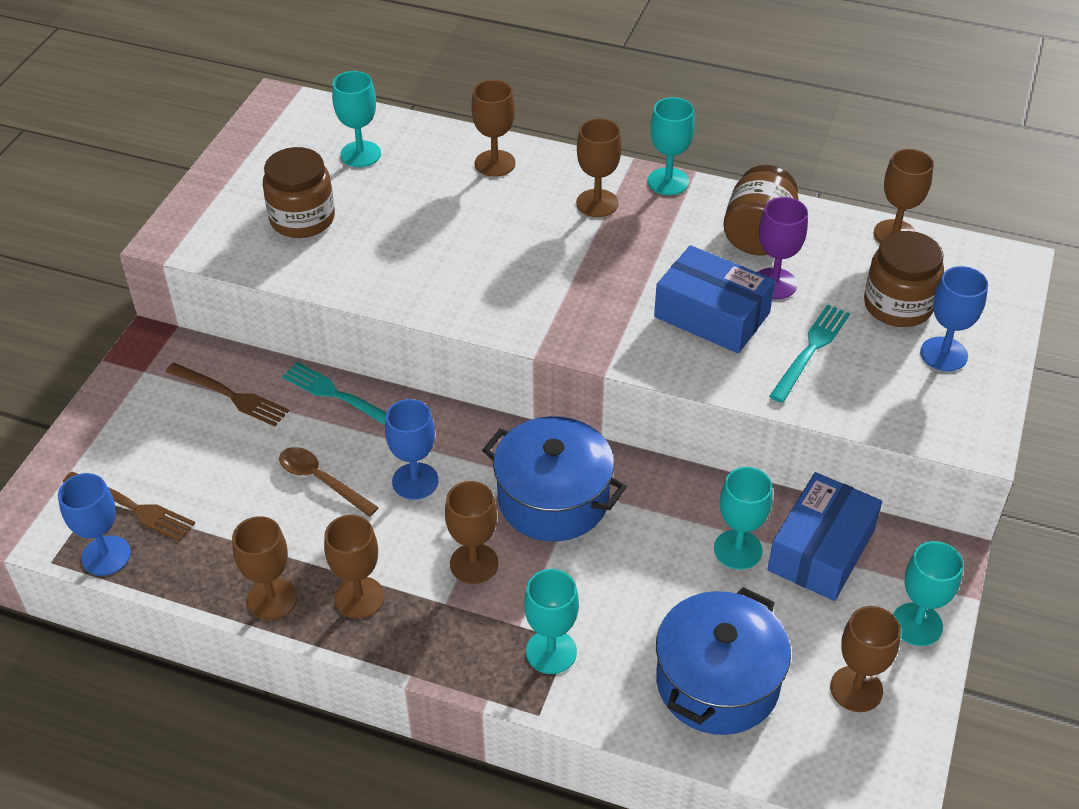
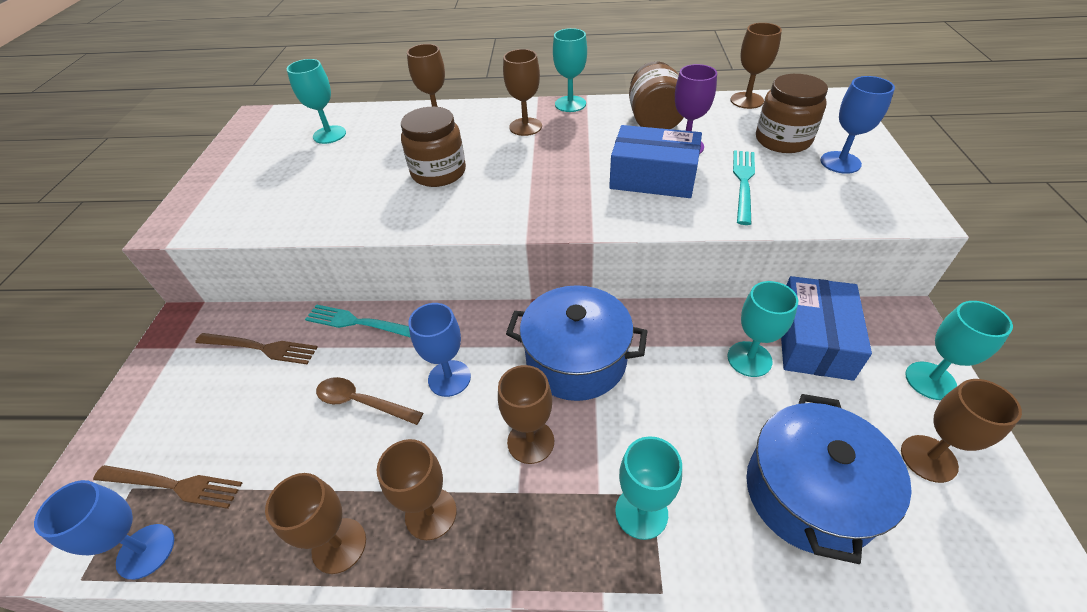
camera: 15 degrees left, 0 degrees up
brown jar [263,147,335,238] -> brown jar moved to [401,107,466,187]

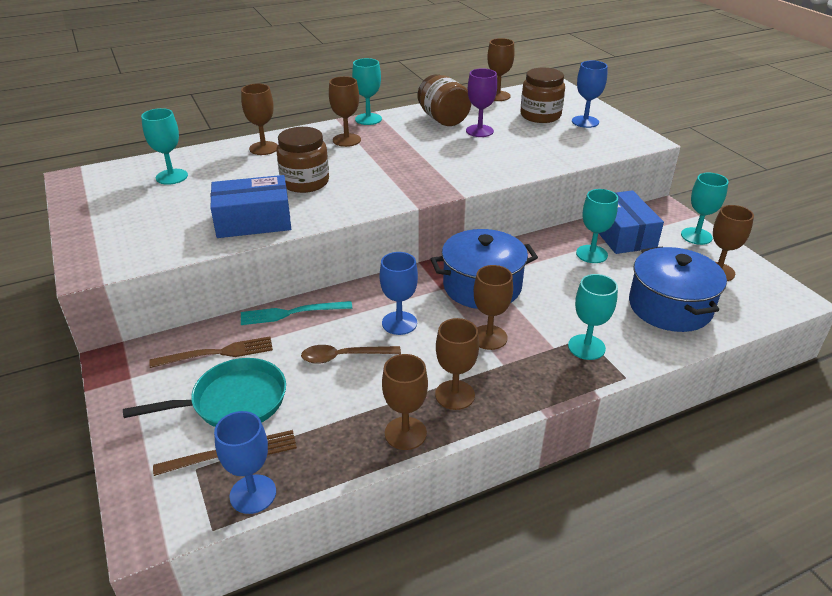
camera: 30 degrees left, 10 degrees down
blue box [609,125,702,198] -> blue box moved to [210,175,291,238]
turquoise fork [733,150,755,225] -> none
none -> turquoise pan [123,358,286,427]

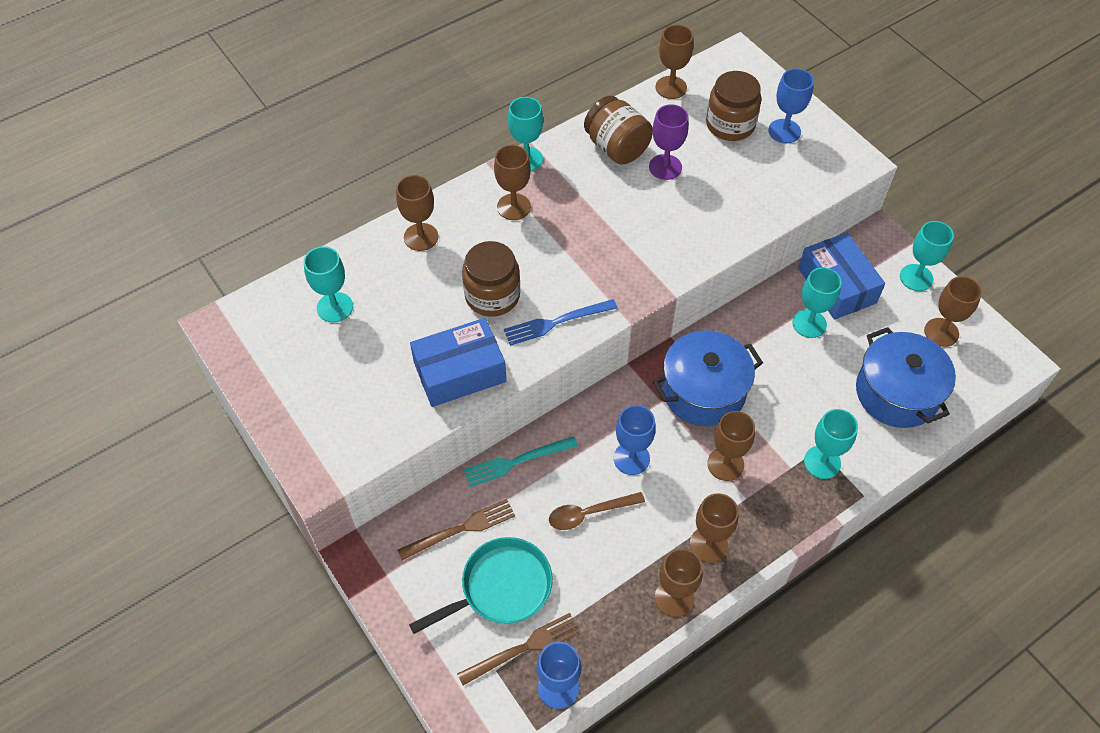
camera: 10 degrees left, 20 degrees up
none -> blue fork [504,299,617,346]

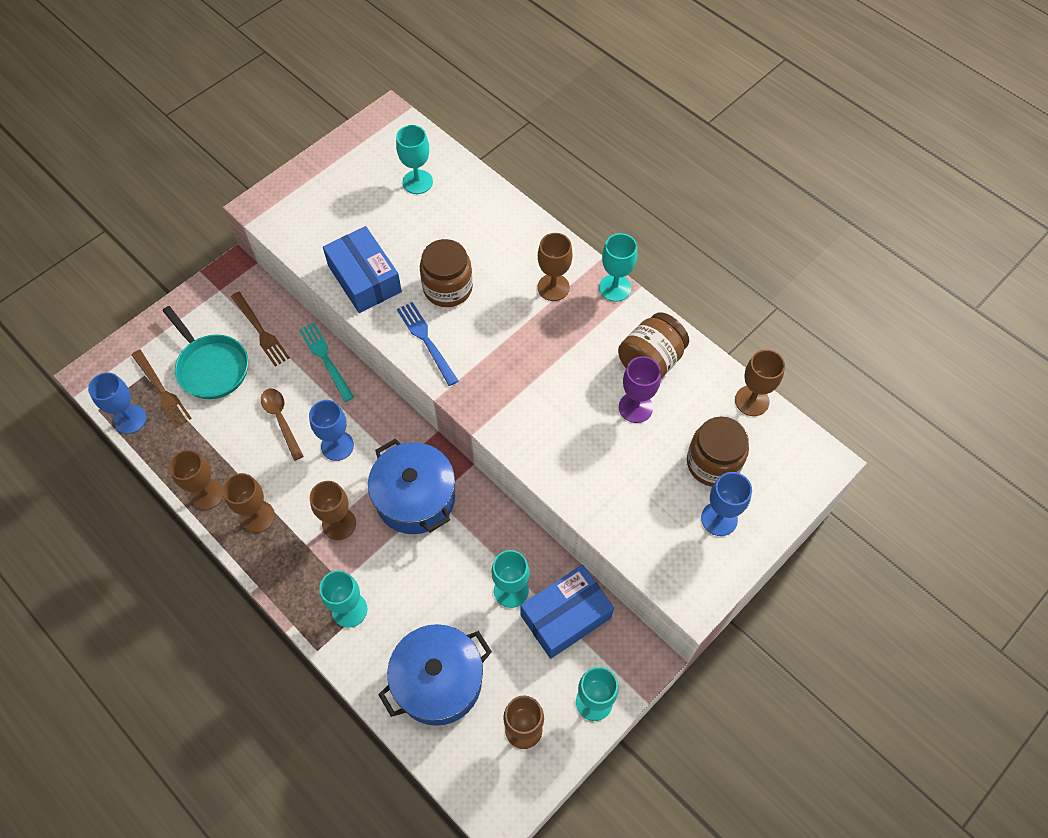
camera: 80 degrees right, 5 degrees up
brown goblet [396,175,438,251] -> none

